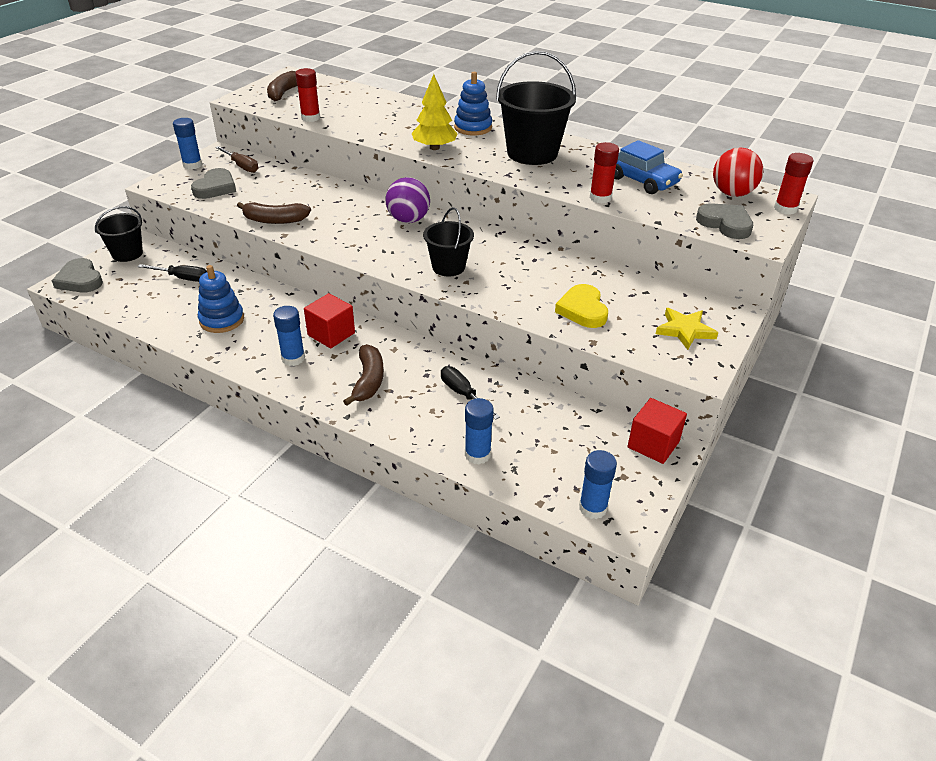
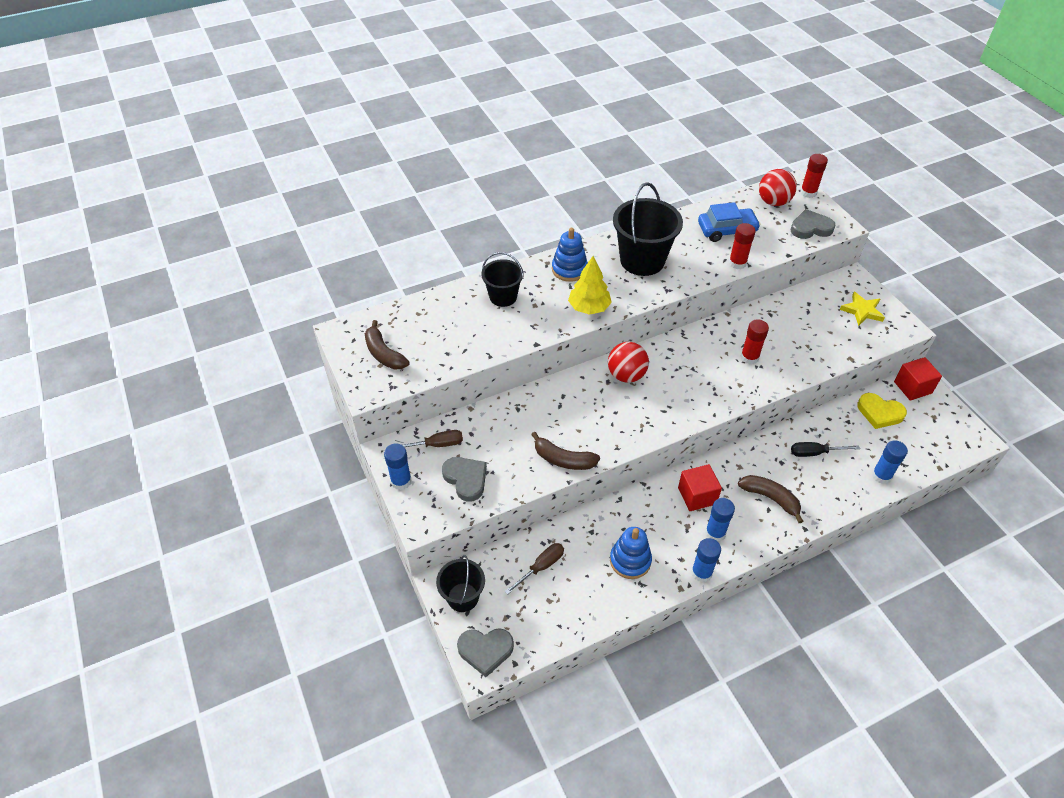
camera: 55 degrees left, 10 degrees up
black screwdriver [137,264,207,282] -> brown screwdriver [504,543,564,595]
brown banana [237,202,311,224] -> brown banana turned 75 degrees clockwise [531,432,600,470]
red glue stick [295,68,320,122] -> red glue stick moved to [741,319,769,364]
purple ball [386,177,430,223] -> red ball [608,342,649,383]
black bucket [423,207,474,276] -> black bucket moved to [481,252,524,307]
yellow heart [555,284,608,328] -> yellow heart moved to [857,393,907,429]
blue glue stick [579,450,617,519] -> blue glue stick moved to [691,538,721,582]

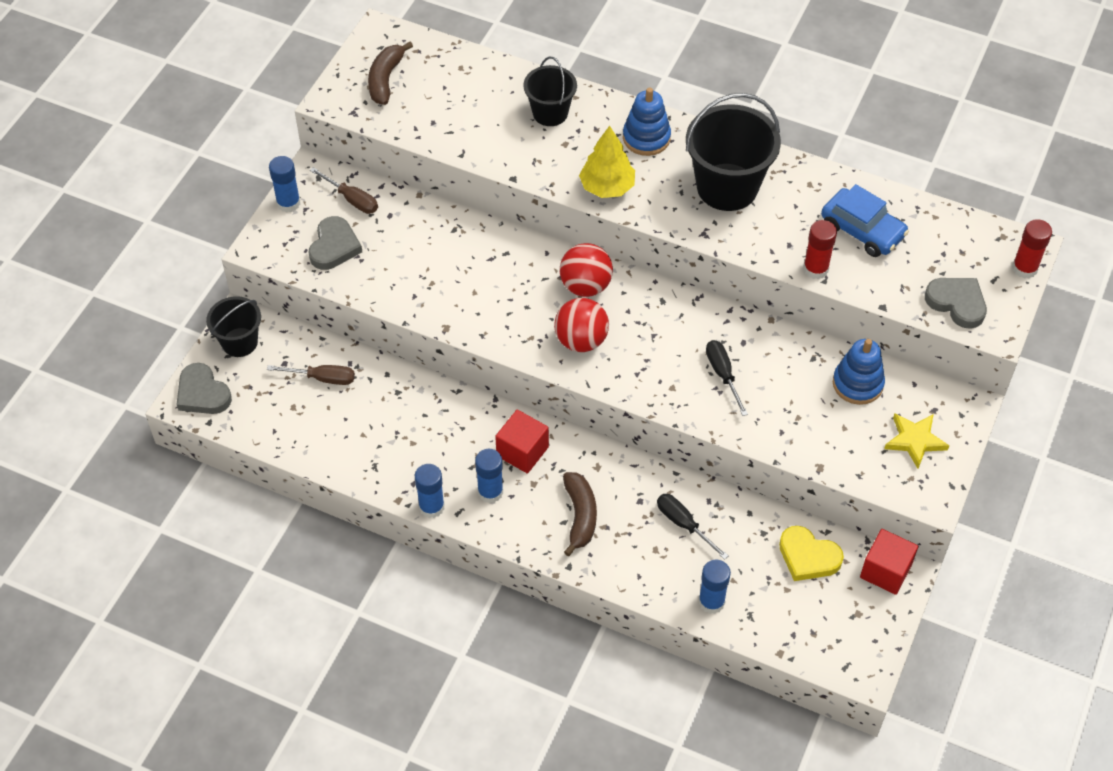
camera: 50 degrees right, 5 degrees up
brown banana [531,432,600,470] -> none
blue stacking toy [610,527,652,579] -> blue stacking toy moved to [833,339,885,405]
red glue stick [741,319,769,364] -> black screwdriver [706,340,748,416]
red ball [759,169,797,206] -> red ball moved to [554,298,609,352]
yellow heart [857,393,907,429] -> yellow heart turned 45 degrees counterclockwise [779,526,844,581]

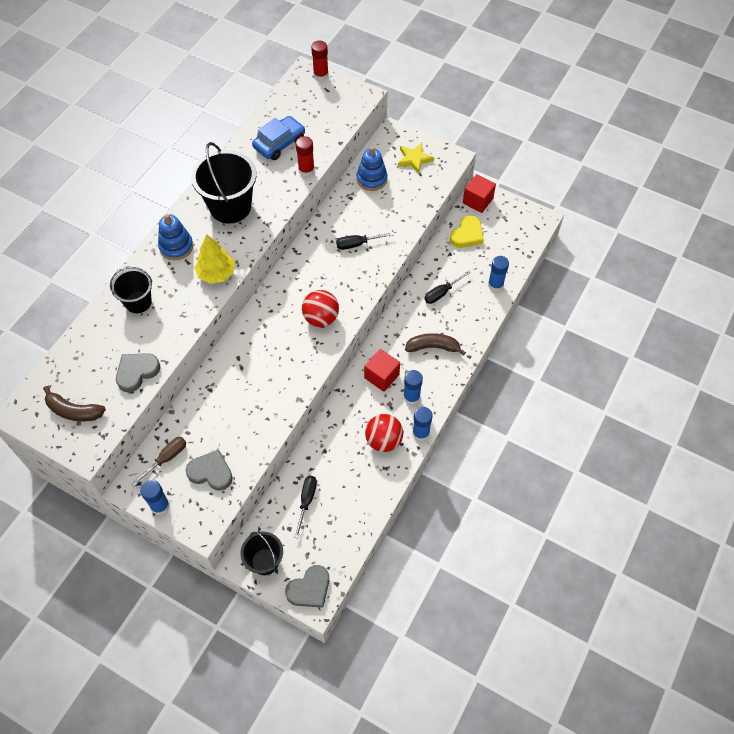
camera: 85 degrees left, 5 degrees up
brown screwdriver [267,365,355,385] -> black screwdriver [294,476,317,538]
red ball [560,243,613,297] -> red ball moved to [365,414,403,452]
grey heart [925,278,987,329] -> grey heart moved to [116,353,160,392]

